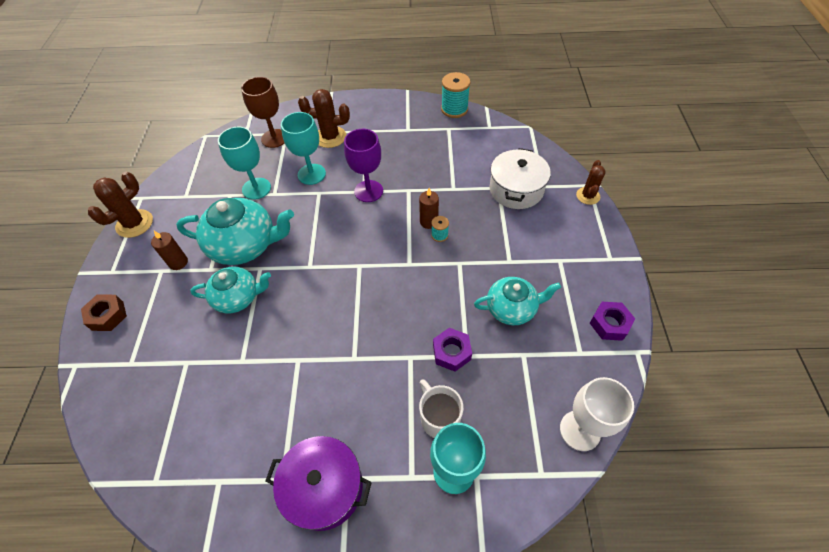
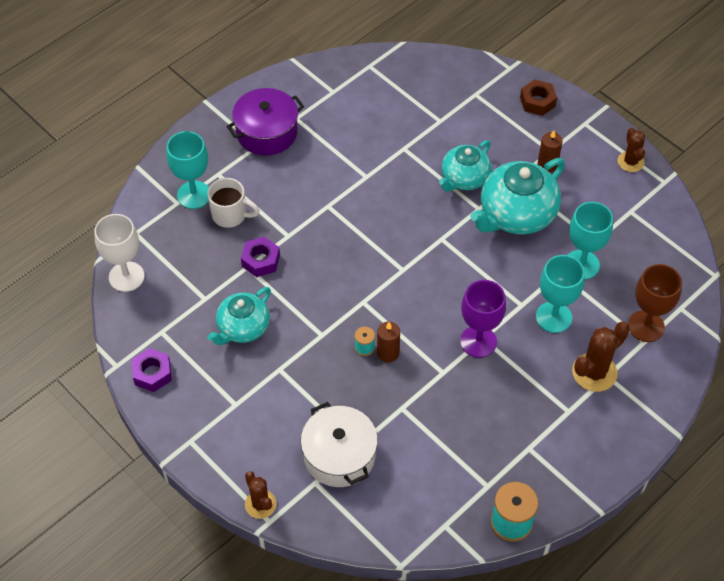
camera: 135 degrees right, 0 degrees up
brown cactus [88,172,153,238] -> brown cactus [618,128,645,172], size x0.66

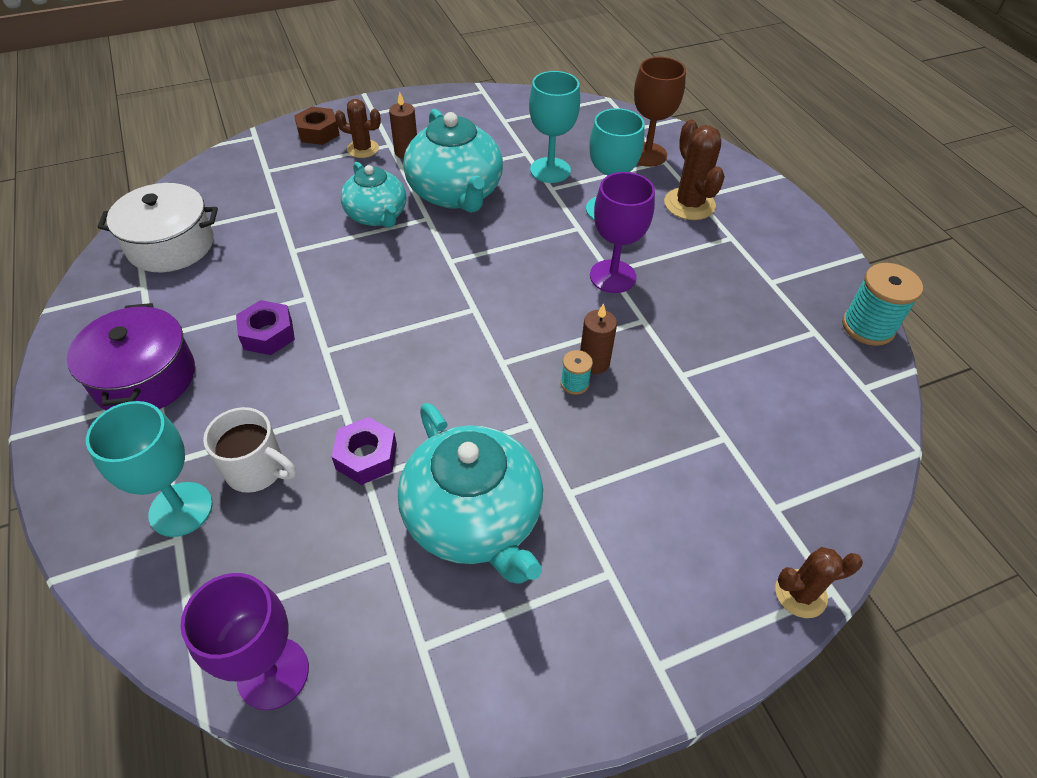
camera: 70 degrees left, 5 degrees down
white goblet [94,214,145,292] -> purple goblet [181,573,309,710]
purple nut [132,348,172,392] -> purple nut moved to [236,300,295,355]
white mug [207,178,260,228] -> white mug turned 75 degrees clockwise [203,407,296,493]
turquoise teapot [207,287,271,345] -> turquoise teapot [398,403,543,584], size x1.56
white pot [301,402,378,487] -> white pot moved to [98,183,218,272]
brown cactus [618,128,645,172] -> brown cactus moved to [335,99,381,158]

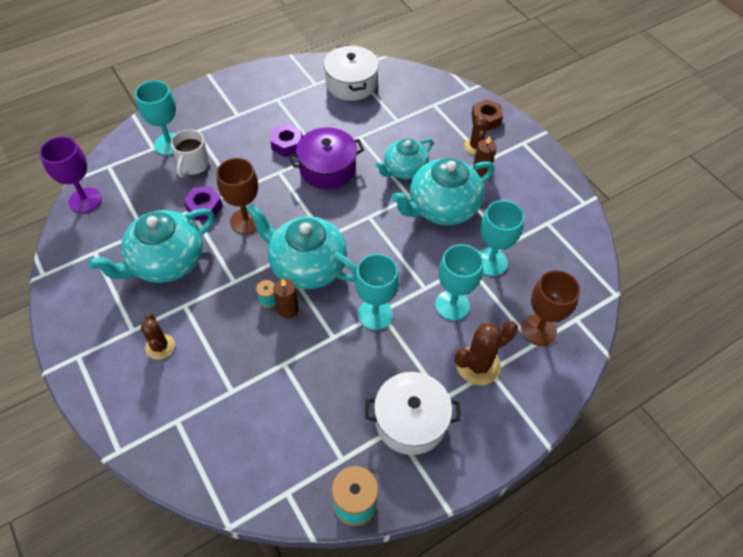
camera: 80 degrees right, 5 degrees up
purple pot [67,303,195,410] -> purple pot moved to [289,127,364,189]
purple goblet [590,172,655,293] -> turquoise goblet [355,254,399,330]
brown cactus [775,547,863,618] -> brown cactus moved to [141,313,175,360]
none -> brown goblet [217,158,258,234]
none -> turquoise teapot [246,204,357,289]
none -> white pot [365,372,461,455]

